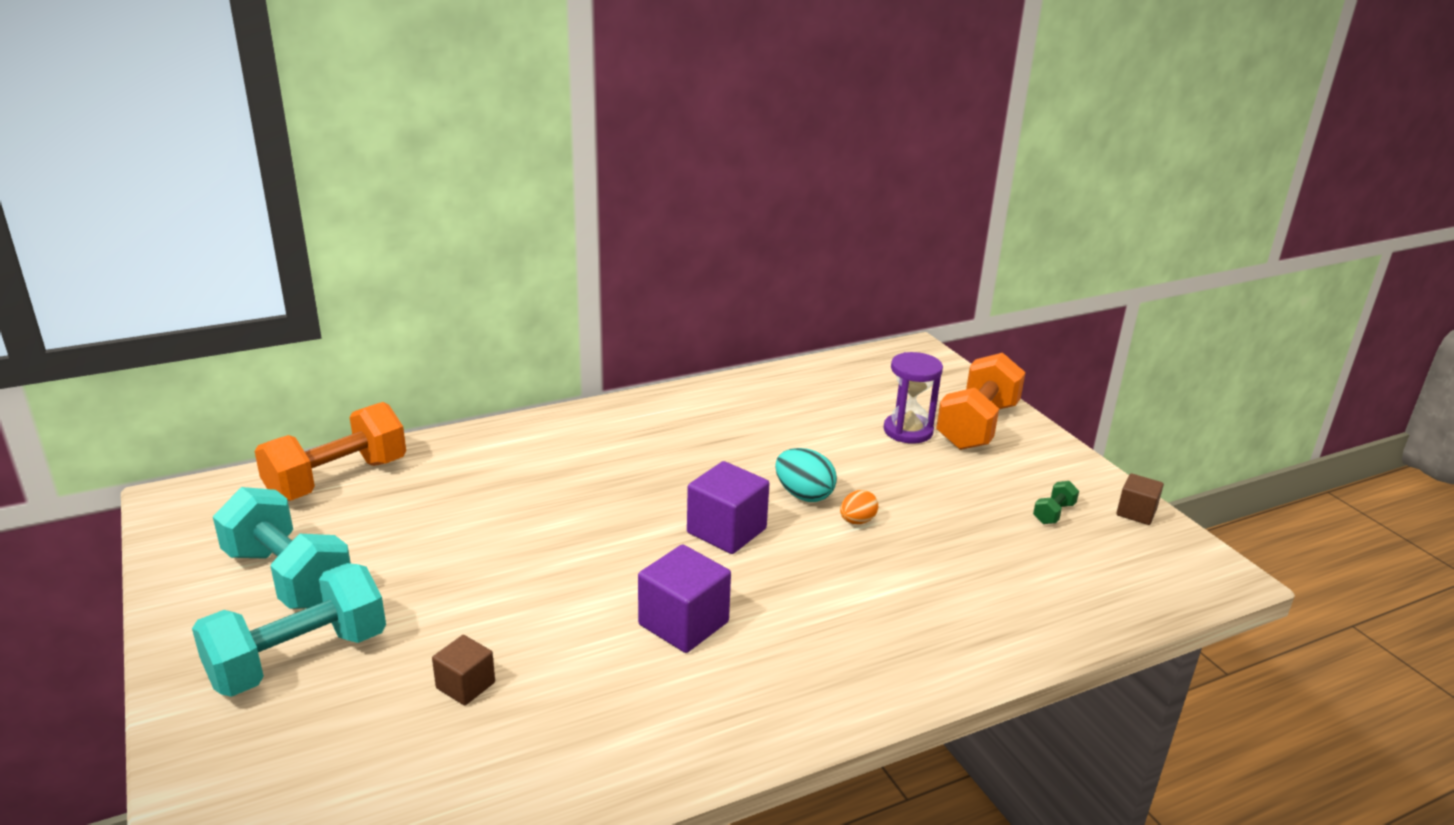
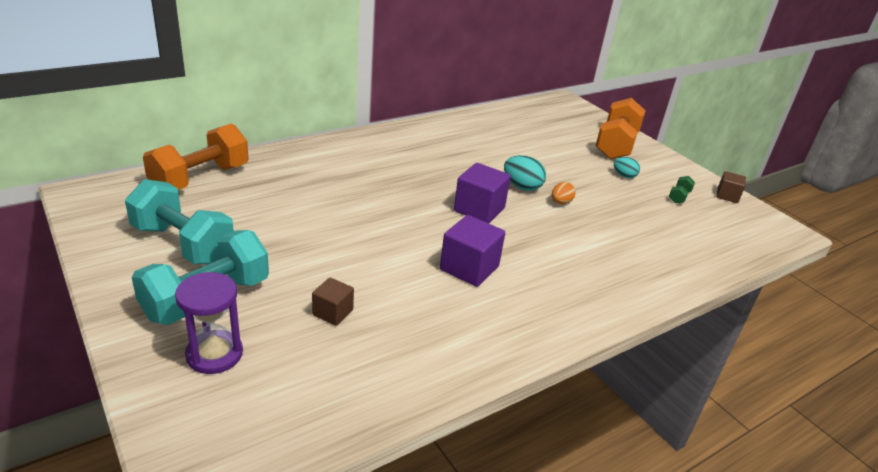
camera: 10 degrees left, 5 degrees up
purple hourglass [883,352,943,444] -> purple hourglass moved to [175,272,243,374]
none -> turquoise egg [614,157,640,178]

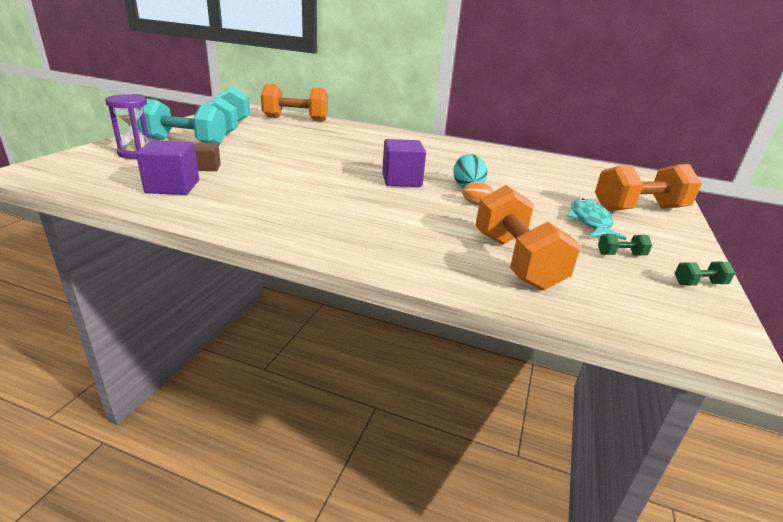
camera: 55 degrees right, 5 degrees down
purple cube [440,215,505,287] -> purple cube moved to [136,140,199,195]
turquoise egg [614,157,640,178] -> turquoise fish [566,198,627,240]
brown cube [716,171,746,203] -> green dumbbell [675,262,735,286]
none -> orange dumbbell [475,185,581,290]

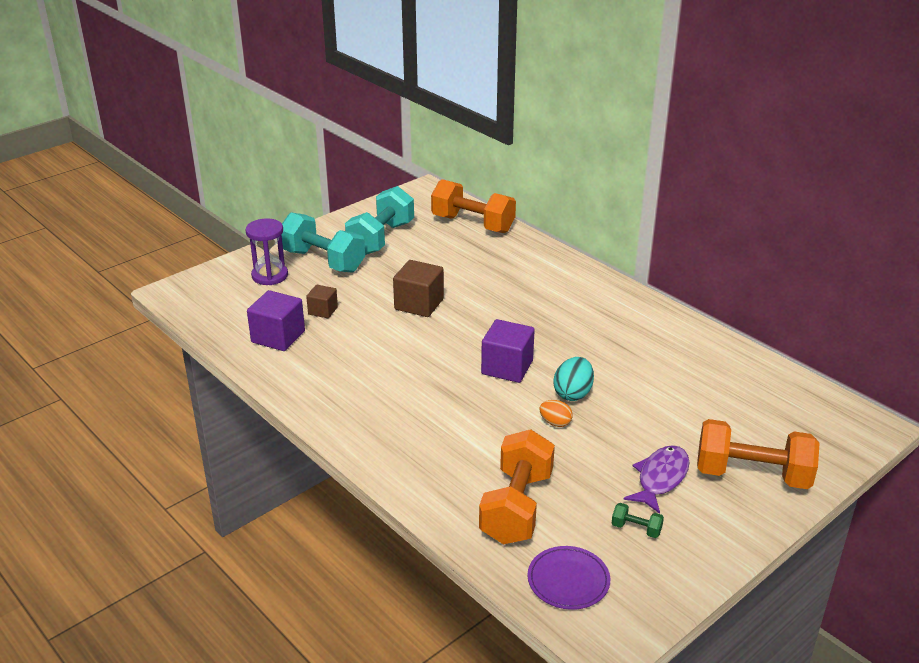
camera: 30 degrees right, 5 degrees up
turquoise fish [566,198,627,240] -> purple fish [624,445,689,514]
green dumbbell [675,262,735,286] -> none
none -> brown cube [393,260,444,317]
none -> purple plate [527,546,610,610]

